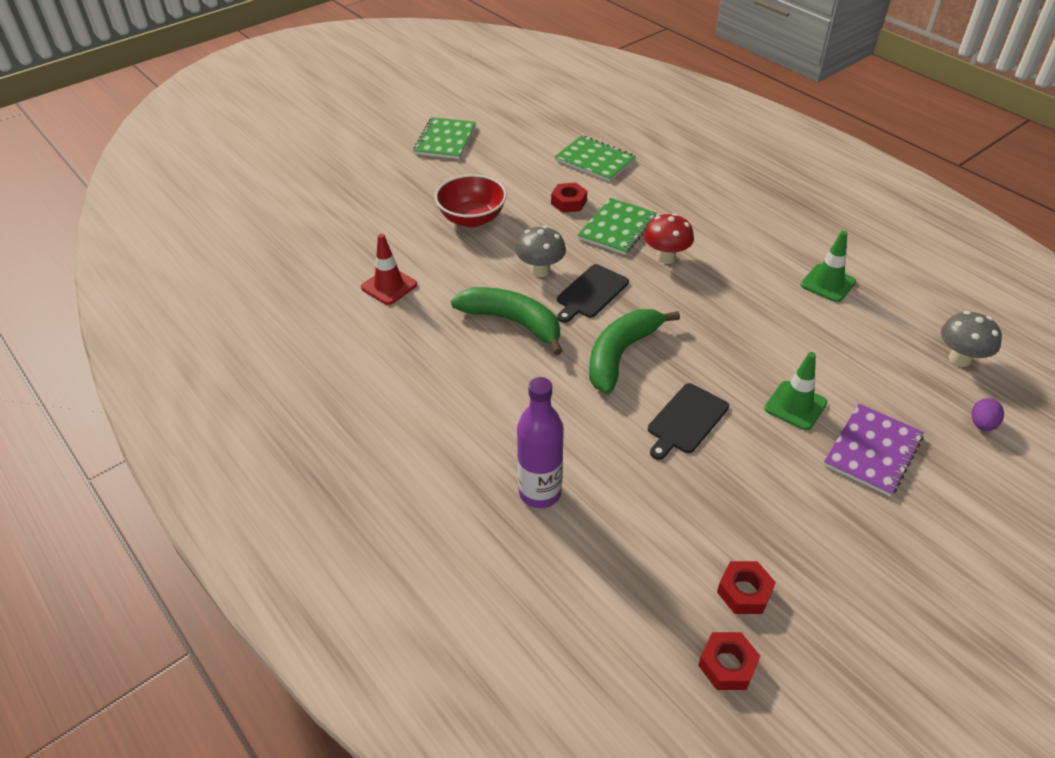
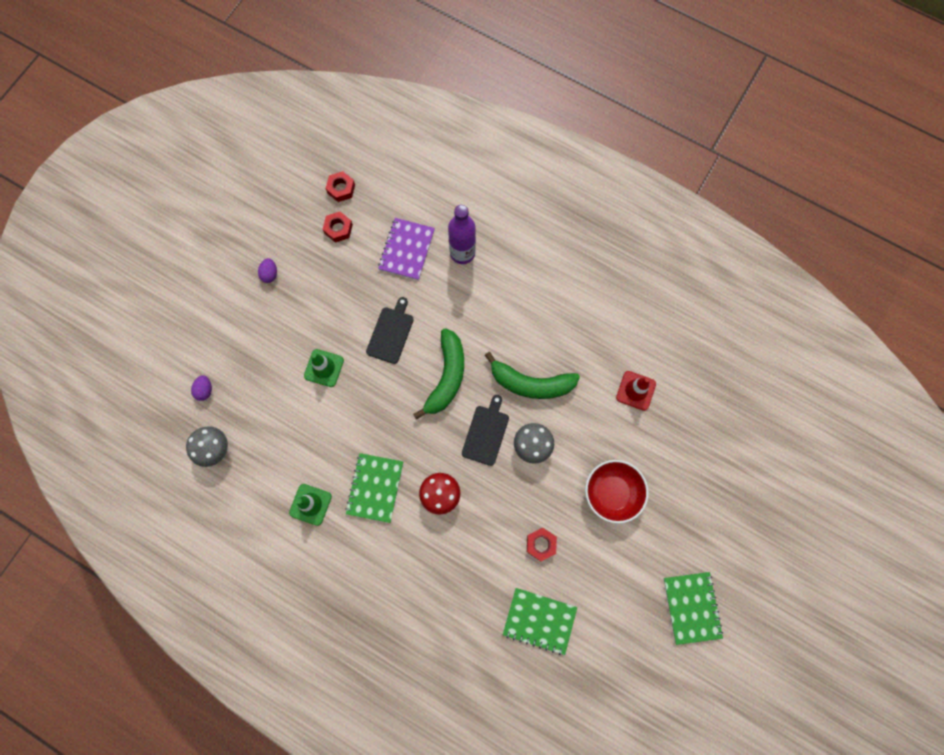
camera: 160 degrees right, 30 degrees up
green notebook [577,198,657,255] -> green notebook moved to [345,453,403,523]
purple notebook [824,404,924,497] -> purple notebook moved to [378,218,435,280]
none -> purple egg [258,258,277,283]

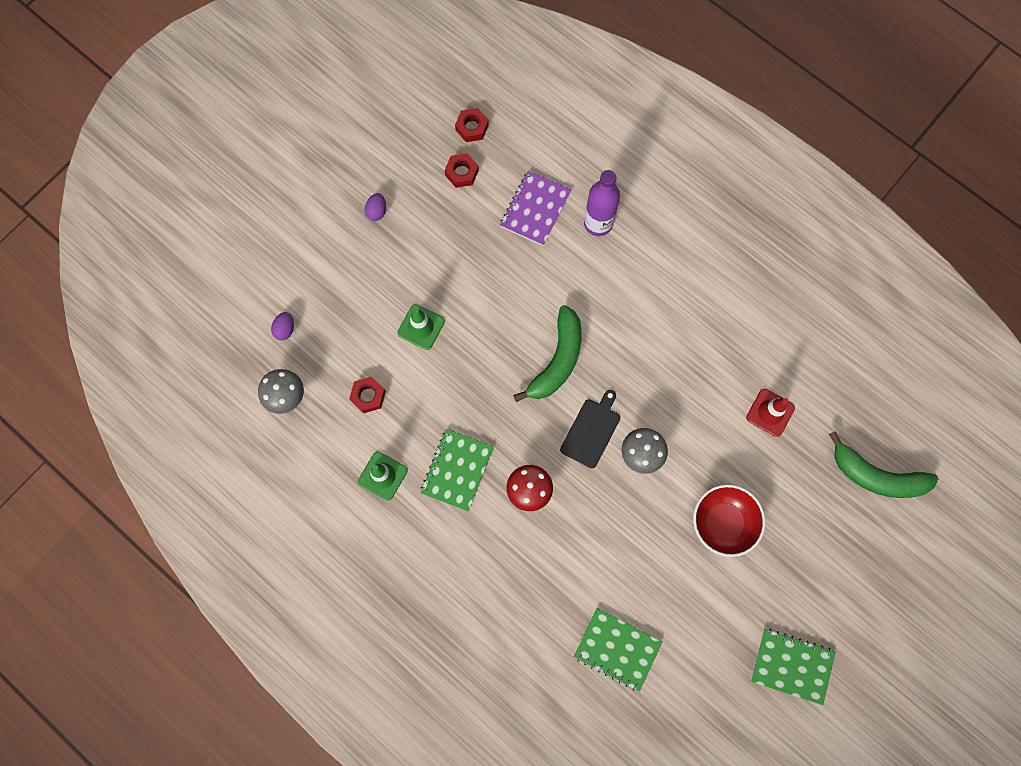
camera: 10 degrees right, 0 degrees up
black cutting board [366,297,414,364] -> none
green banana [485,352,580,399] -> green banana moved to [829,431,938,498]
red nut [527,528,557,561] -> red nut moved to [349,377,386,413]
green notebook [664,572,723,645] -> green notebook turned 75 degrees counterclockwise [751,629,836,705]

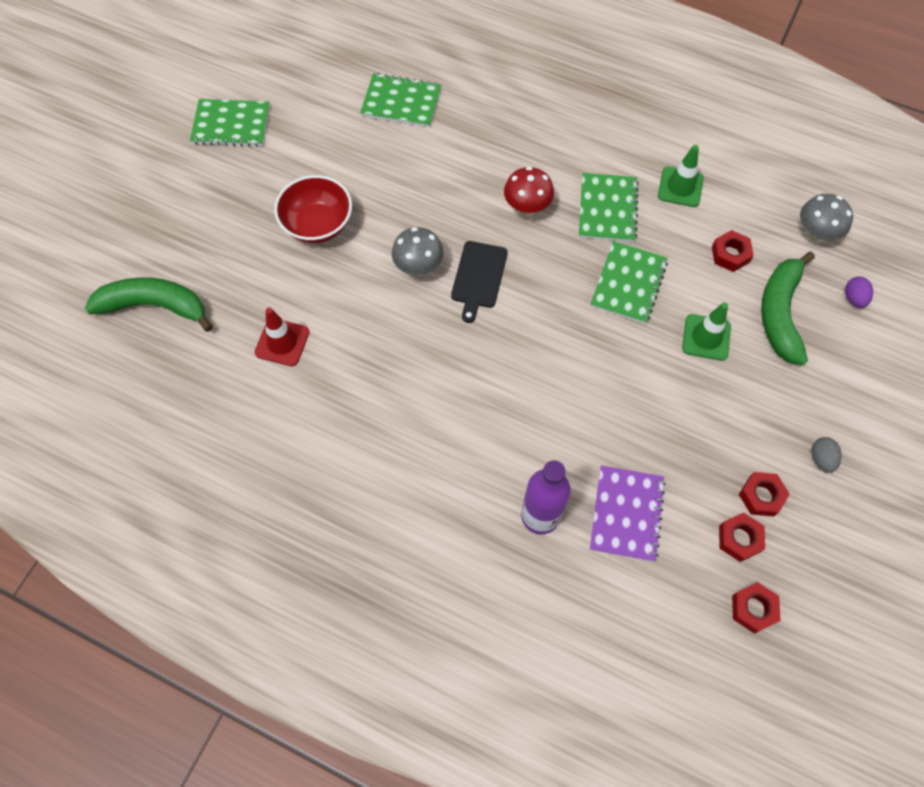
camera: 165 degrees right, 10 degrees down
purple egg [365,193,386,221] -> grey egg [811,437,842,473]
green banana [513,305,582,402] -> green banana moved to [761,251,815,366]
none -> green notebook [591,241,668,324]
none -> red nut [739,472,790,517]

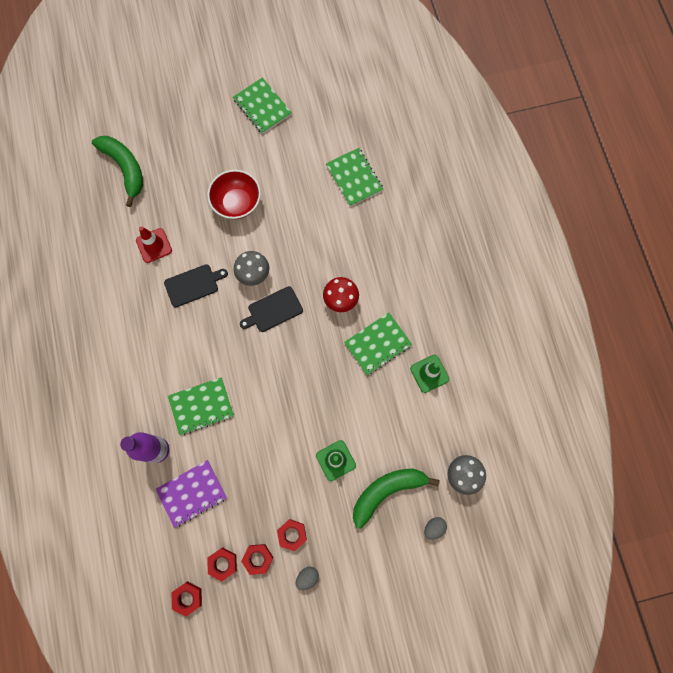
camera: 50 degrees right, 10 degrees up
green notebook [591,241,668,324] -> green notebook moved to [168,377,234,435]
red nut [712,230,754,272] -> red nut moved to [277,519,307,552]
purple egg [845,276,873,308] -> grey egg [424,517,447,540]
none -> black cutting board [164,264,228,307]

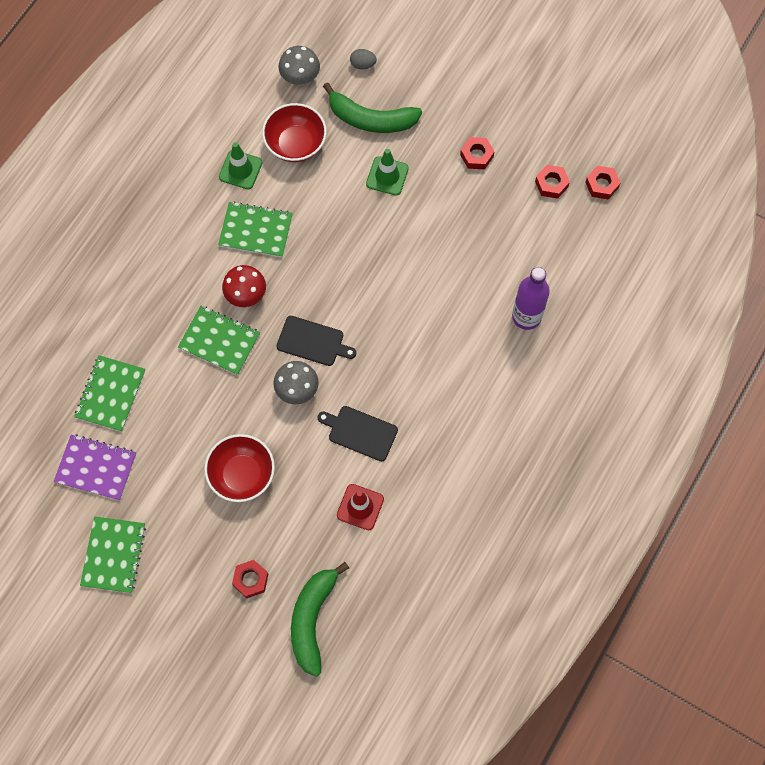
camera: 135 degrees left, 5 degrees down
purple notebook [156,460,227,528] -> purple notebook moved to [54,434,136,500]
green notebook [168,377,234,435] -> green notebook moved to [178,306,260,375]
red nut [241,544,274,575] -> red nut moved to [232,560,268,598]
grey egg [296,567,319,590] -> none
none -> red bowl [262,103,327,162]

